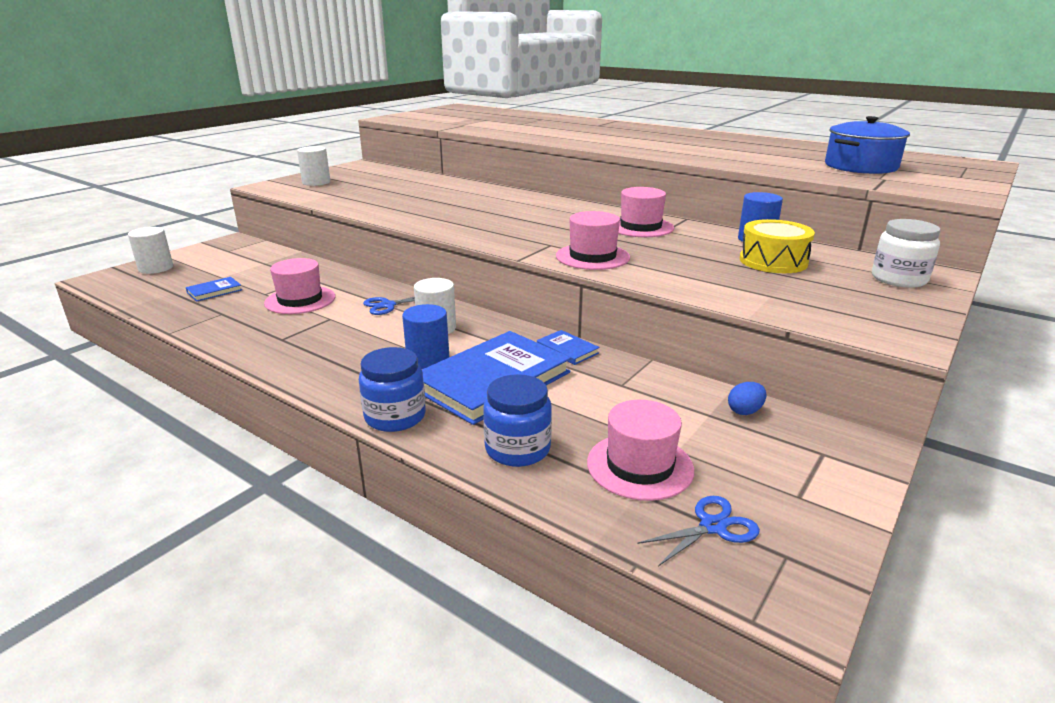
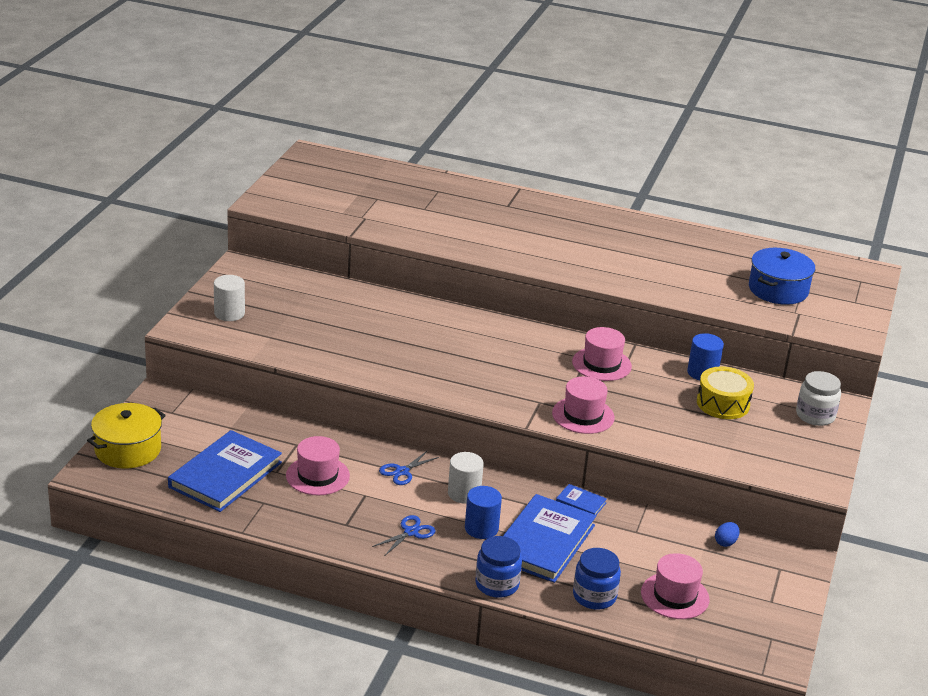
camera: 20 degrees left, 5 degrees up
white cylinder [128,227,173,274] -> yellow pot [87,403,166,469]
blue book [186,277,242,302] -> blue book [168,430,282,512], size x2.30
blue scissors [637,496,760,566] -> blue scissors moved to [372,515,436,556]

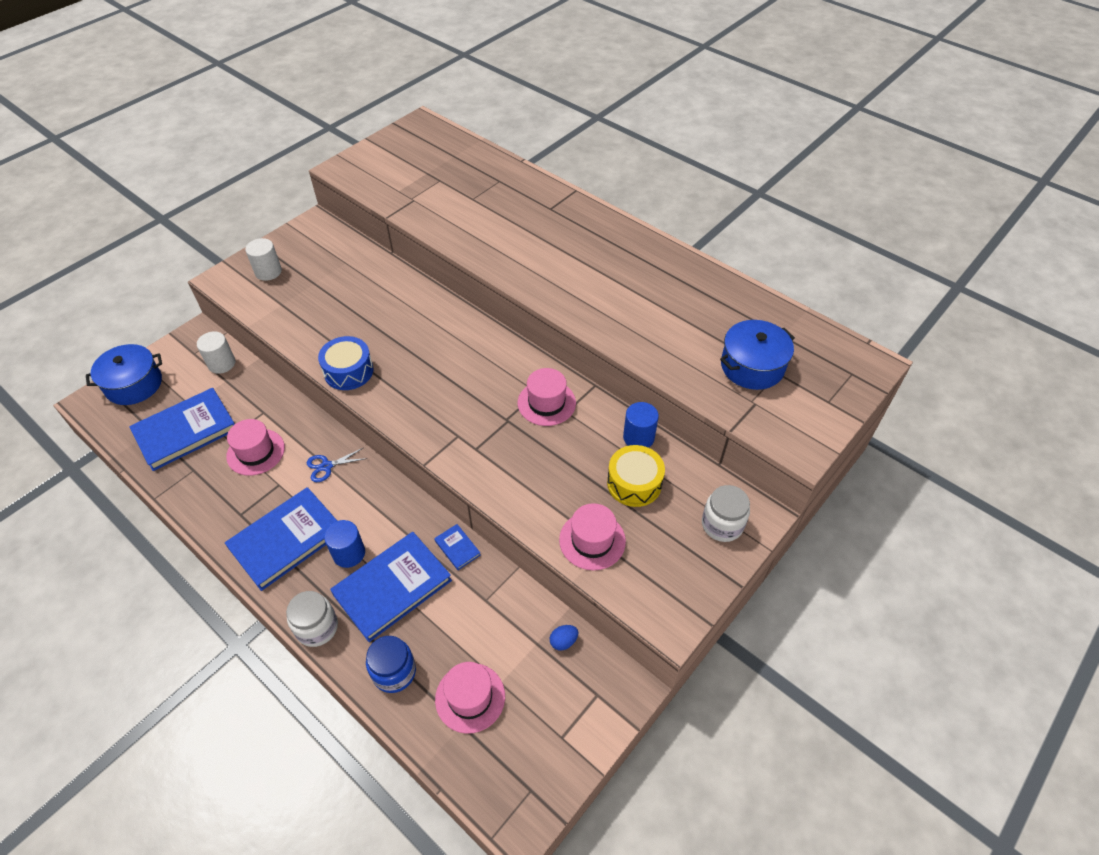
camera: 25 degrees right, 20 degrees up
yellow pot [87,403,166,469] -> blue pot [86,344,162,405]
blue scissors [372,515,436,556] -> blue book [225,487,337,591]
white cylinder [448,452,484,504] -> white cylinder moved to [197,331,235,374]
blue jar [475,536,522,598] -> white jar [286,591,338,647]
pink hat [552,376,615,434] -> pink hat moved to [559,503,626,570]
none -> blue drum [318,336,374,390]

